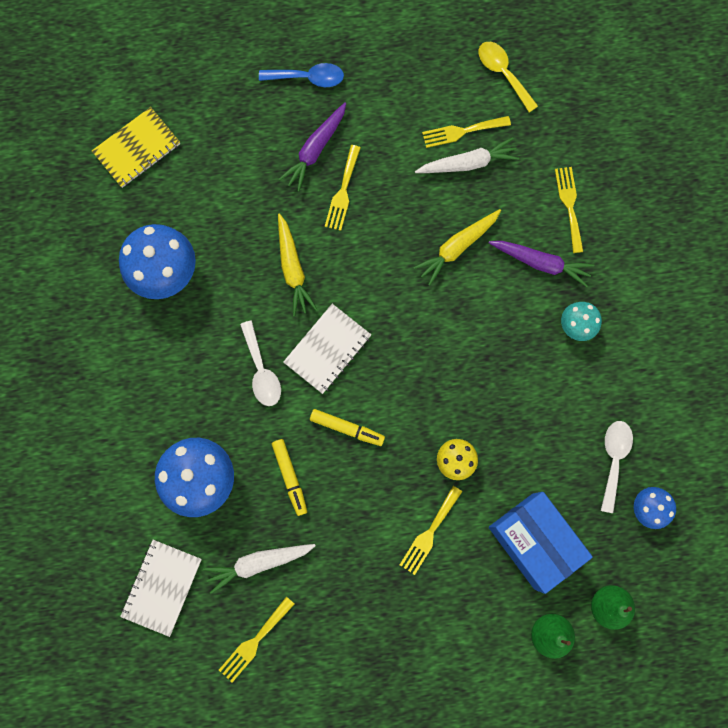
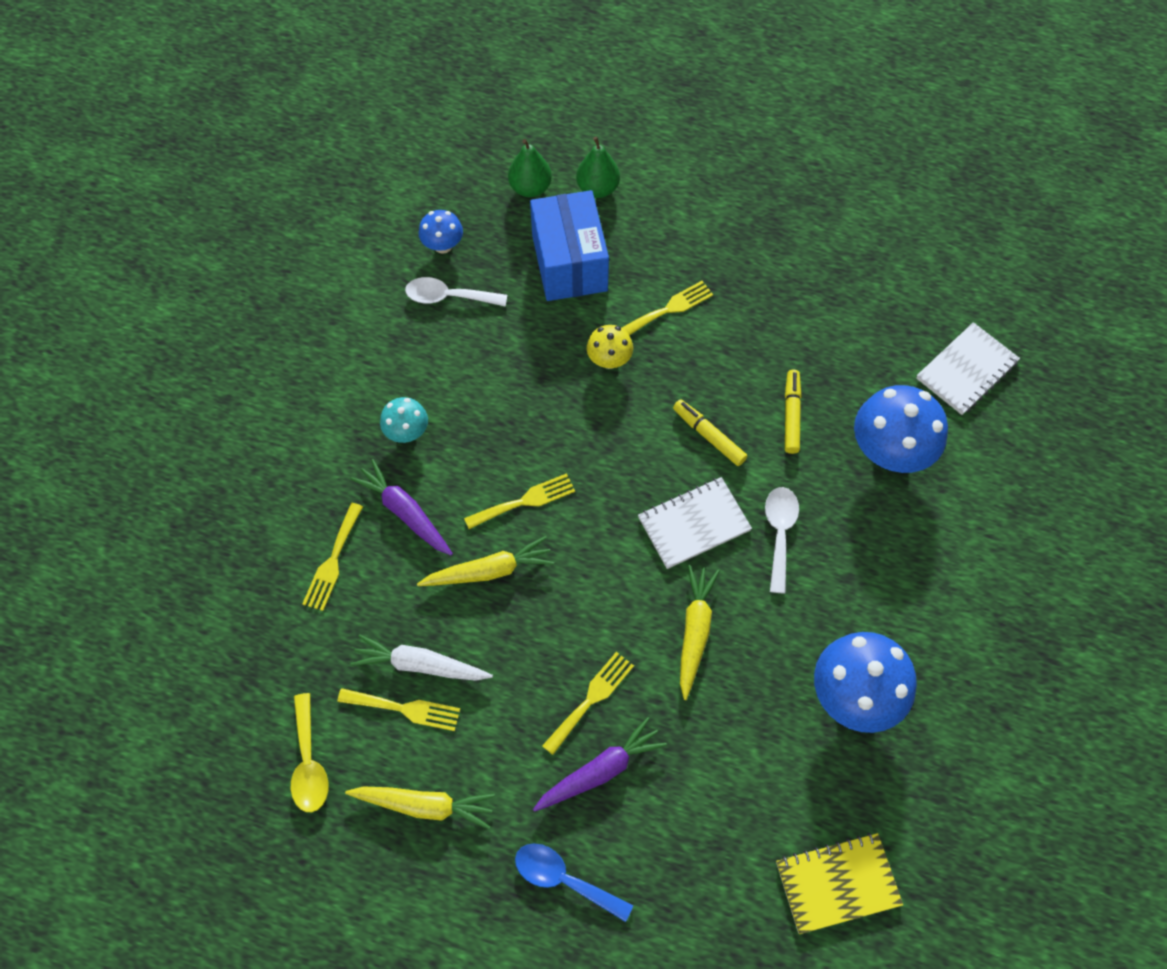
camera: 155 degrees left, 15 degrees down
white carrot [203,544,316,594] -> none
yellow fork [219,596,295,682] -> yellow fork moved to [464,473,575,529]
white spoon [601,421,633,513] -> white spoon turned 60 degrees clockwise [405,277,507,307]
none -> yellow carrot [345,786,495,829]

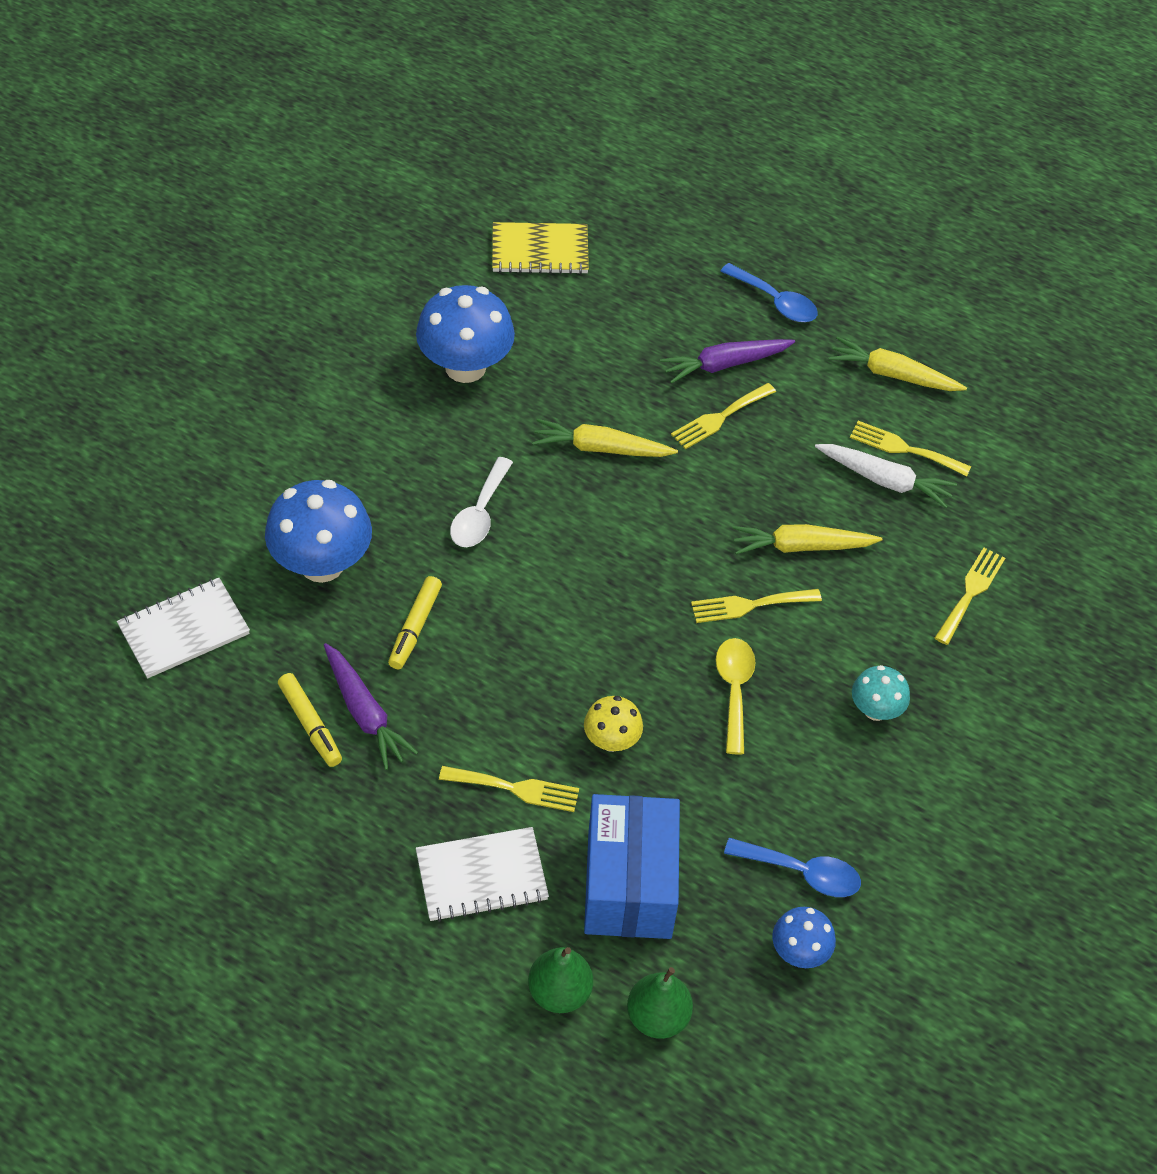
camera: 170 degrees left, 10 degrees down
yellow spoon [291,693,329,812] -> yellow spoon moved to [716,638,756,755]
purple carrot [350,459,453,555] -> purple carrot moved to [324,643,418,770]
white spoon [405,277,507,307] -> blue spoon [724,838,861,897]
yellow fork [622,281,713,335] -> yellow fork turned 150 degrees counterclockwise [439,766,579,812]
white notebook [638,477,752,569] -> white notebook moved to [416,827,549,922]
yellow marker [673,399,747,466] -> yellow marker moved to [278,673,342,767]
yellow carrot [680,565,720,700] -> yellow carrot turned 75 degrees clockwise [532,419,678,457]

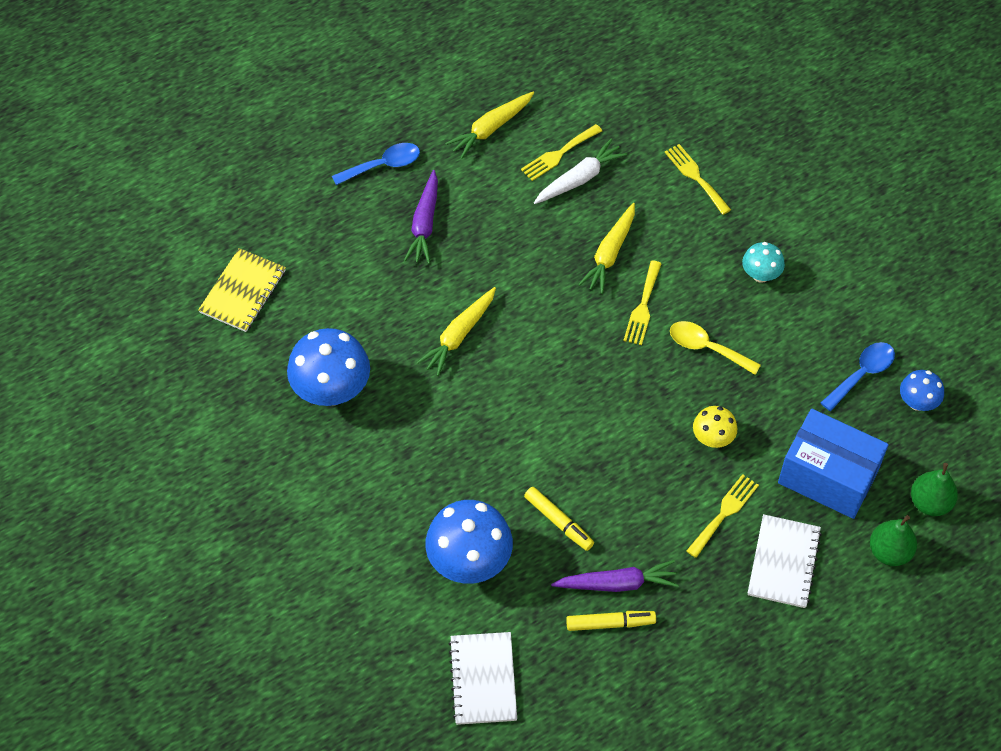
camera: 60 degrees left, 5 degrees up
white spoon [450,457,513,547] -> none
yellow fork [671,383,776,449] -> none

